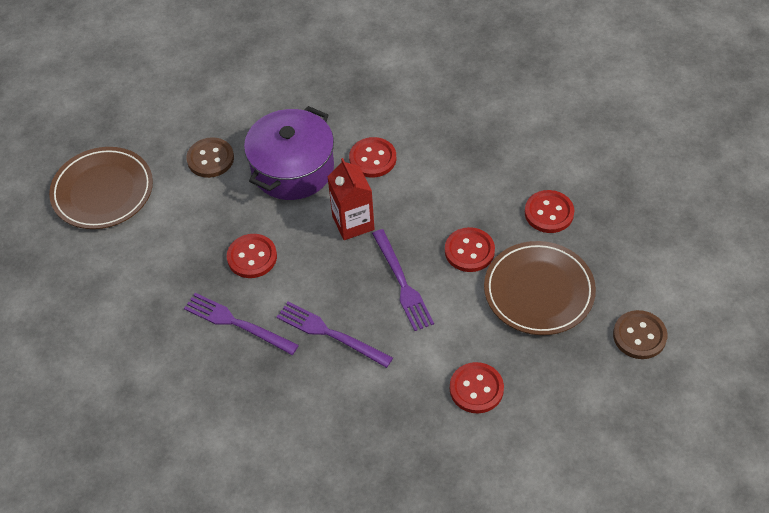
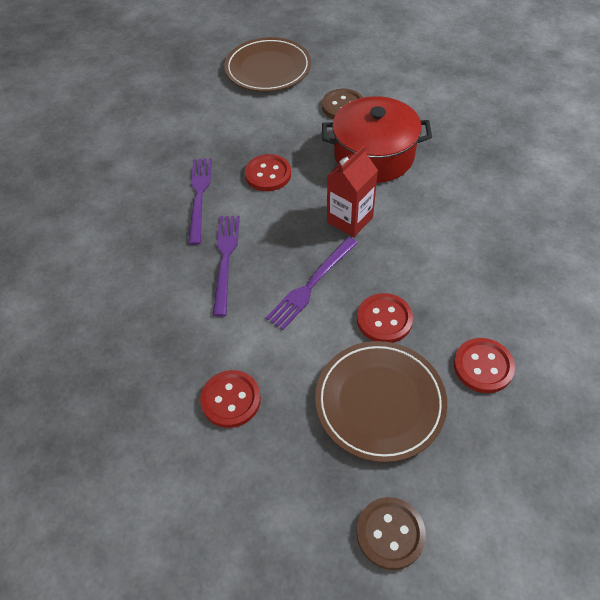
camera: 60 degrees right, 0 degrees up
purple pot [244,106,334,200] -> red pot [322,96,432,183]
red button [349,137,396,178] -> none

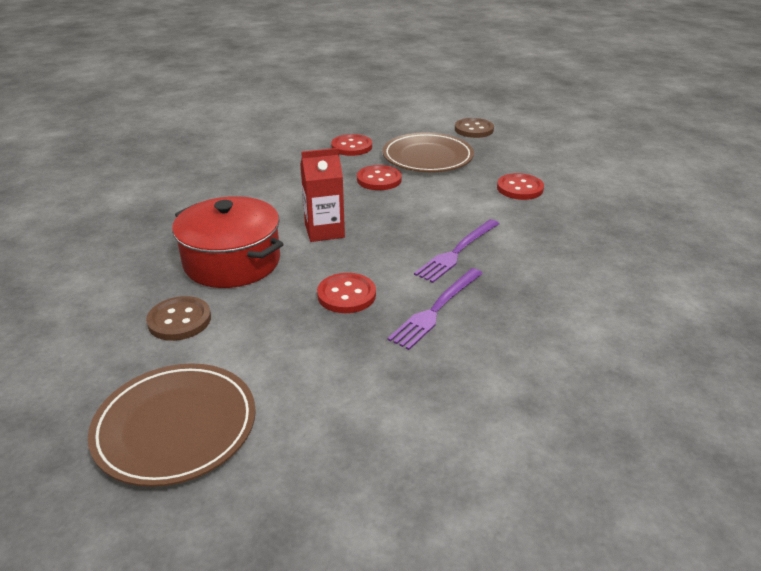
camera: 145 degrees left, 20 degrees down
purple fork [266,237,358,330] -> none

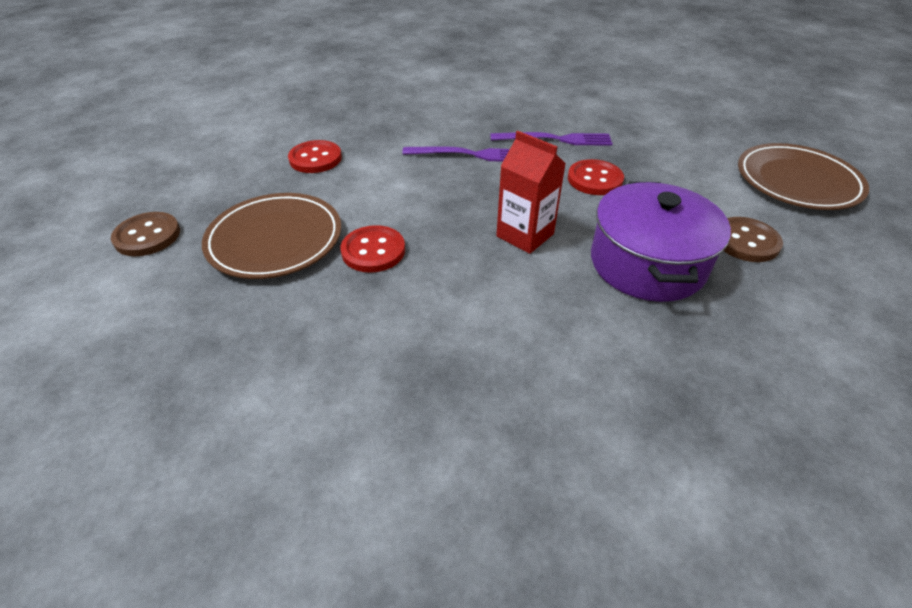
camera: 125 degrees left, 10 degrees up
red pot [172,196,283,288] -> purple pot [591,181,731,302]
red button [331,134,372,156] -> none

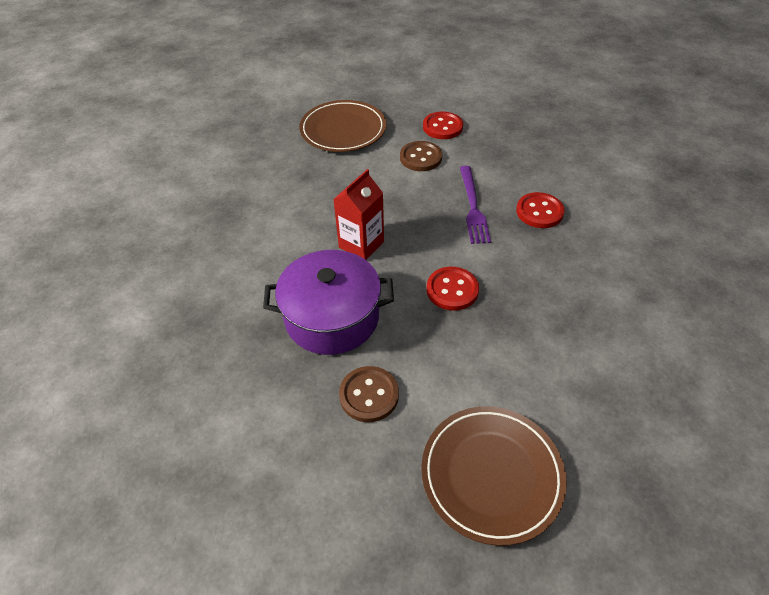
camera: 85 degrees right, 5 degrees up
brown button [111,212,180,256] -> brown button moved to [400,141,442,171]
red button [341,225,405,273] -> red button moved to [516,192,565,228]
purple fork [490,132,613,146] -> none

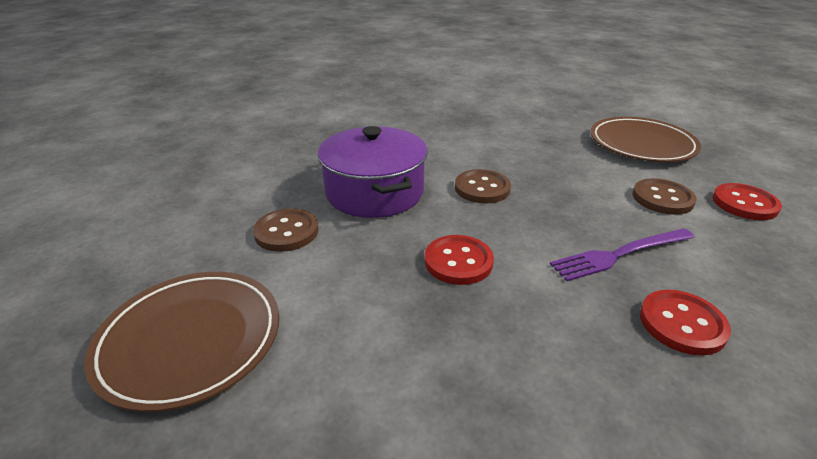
camera: 70 degrees right, 15 degrees down
red carton [333,169,384,260] -> brown button [455,169,511,204]

